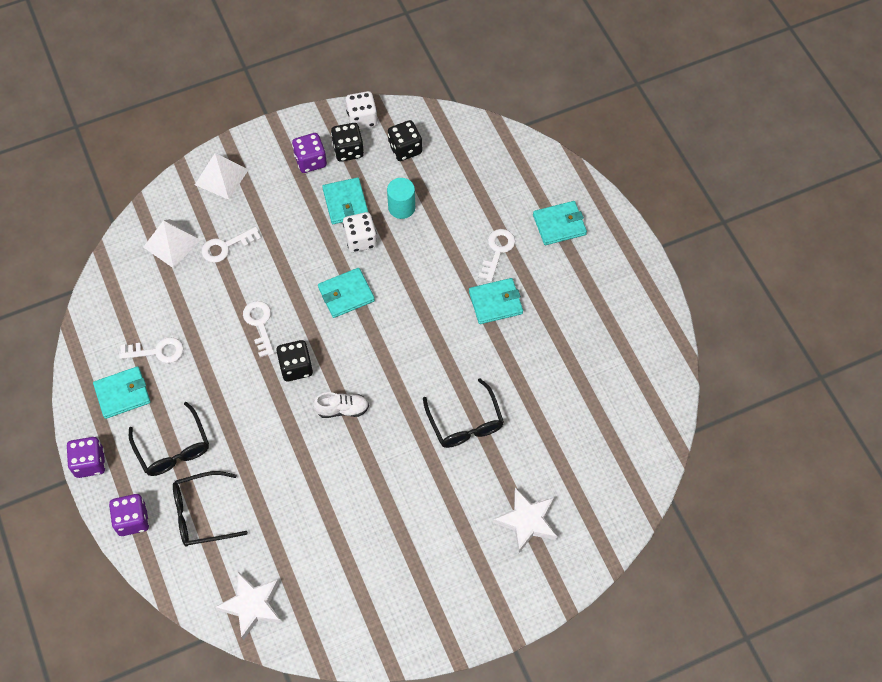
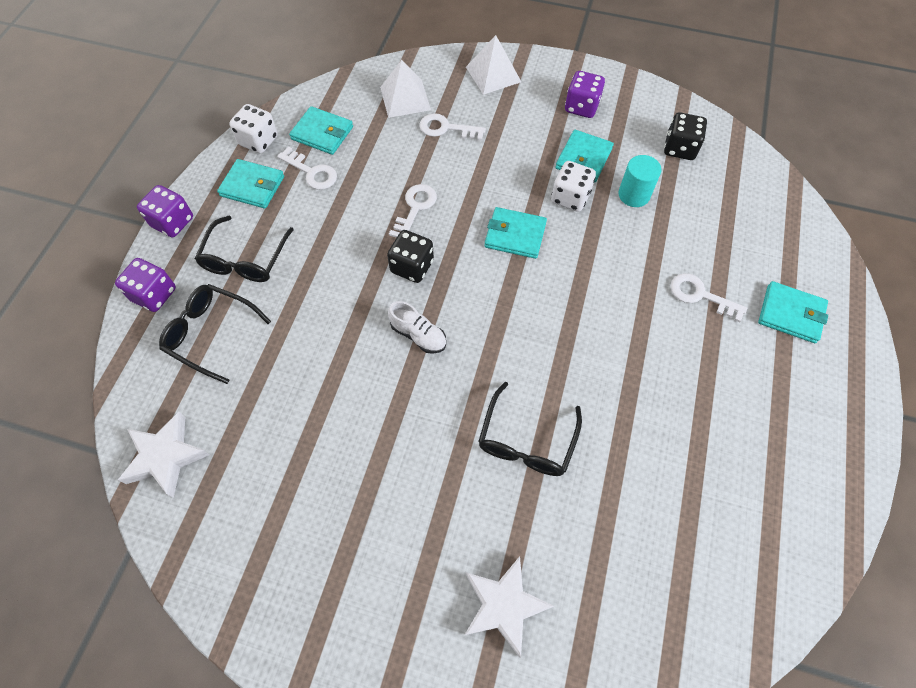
camera: 40 degrees right, 0 degrees up
black dice [331,123,364,162] -> none
white dice [346,91,378,129] -> white dice moved to [229,104,278,154]
turquoise wallet [469,278,523,324] -> turquoise wallet moved to [289,106,353,155]
white key [478,229,515,282] -> white key turned 120 degrees counterclockwise [670,273,747,322]

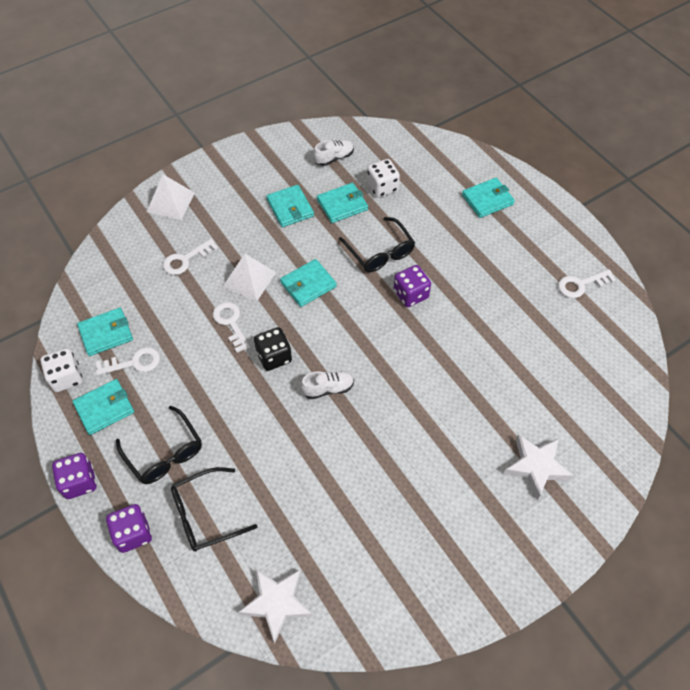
camera: 50 degrees left, 5 degrees down
white pyramid [380,60,431,118] -> white pyramid moved to [223,254,276,301]
black glasses [478,382,582,476] -> black glasses moved to [339,217,415,272]
white dice [551,161,596,212] -> white dice moved to [367,159,400,198]
purple dice [565,71,605,118] -> purple dice moved to [394,265,431,307]
turquoise cylinder [618,155,662,207] -> turquoise wallet [317,183,368,223]
black dice [664,112,707,160] -> white shoe [313,140,354,166]
white key [670,273,747,322] -> white key moved to [558,270,616,298]

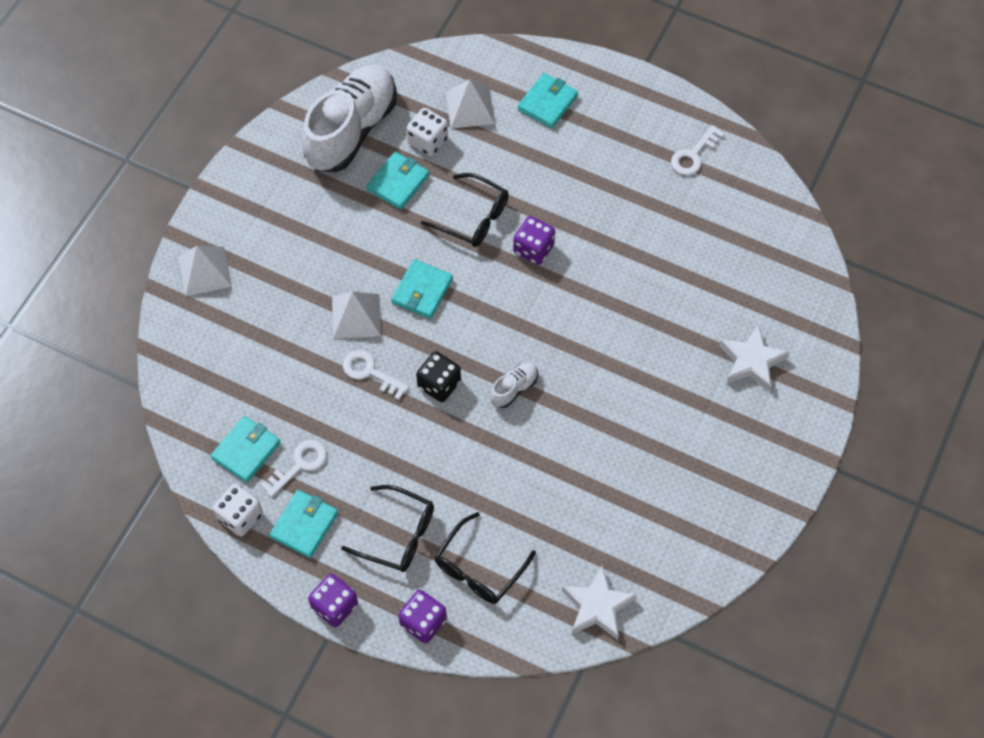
camera: 30 degrees left, 5 degrees up
white key [163,239,218,275] -> none
turquoise wallet [266,185,314,227] -> none
white shoe [313,140,354,166] -> white shoe [302,65,397,172], size x2.40
none -> white pyramid [446,79,495,129]

